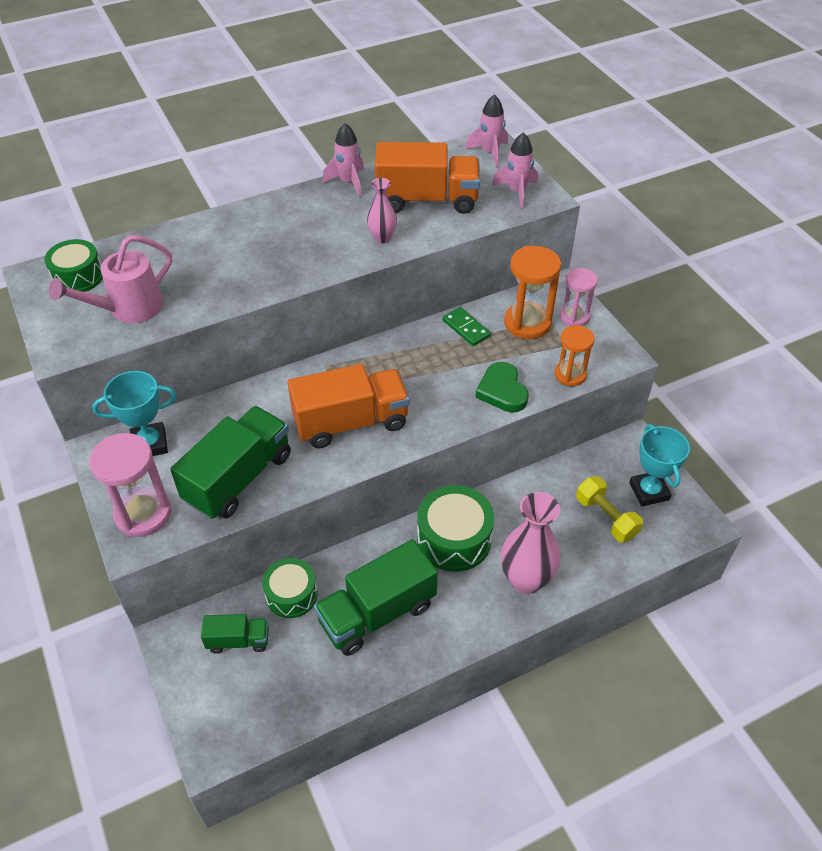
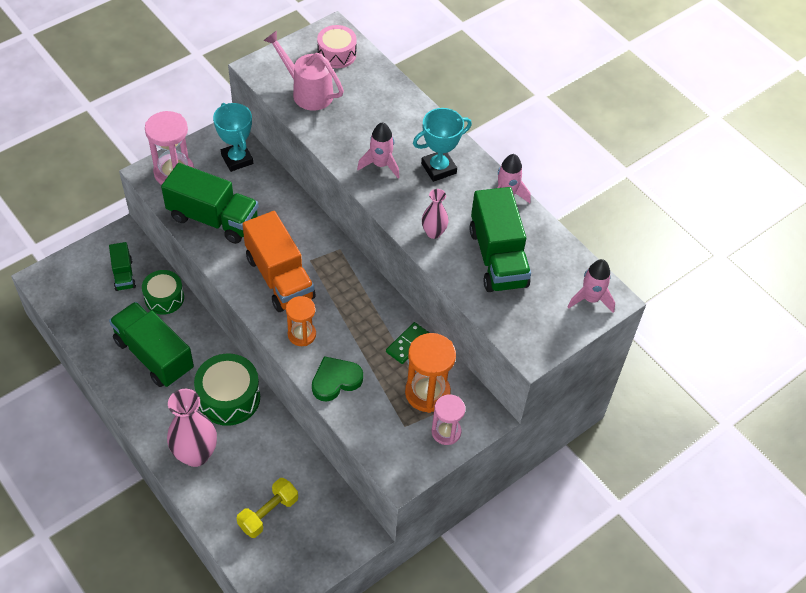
camera: 75 degrees right, 5 degrees up
green drum [44,239,103,292] -> pink drum [317,25,357,68]
orange truck [375,142,480,214] -> green truck [469,187,531,292]
pink rocket [492,132,538,209] -> pink rocket moved to [357,122,400,178]
orange hourglass [554,325,595,386] -> orange hourglass moved to [286,296,316,346]
turquoise trophy [629,424,690,506] -> turquoise trophy moved to [413,108,472,182]

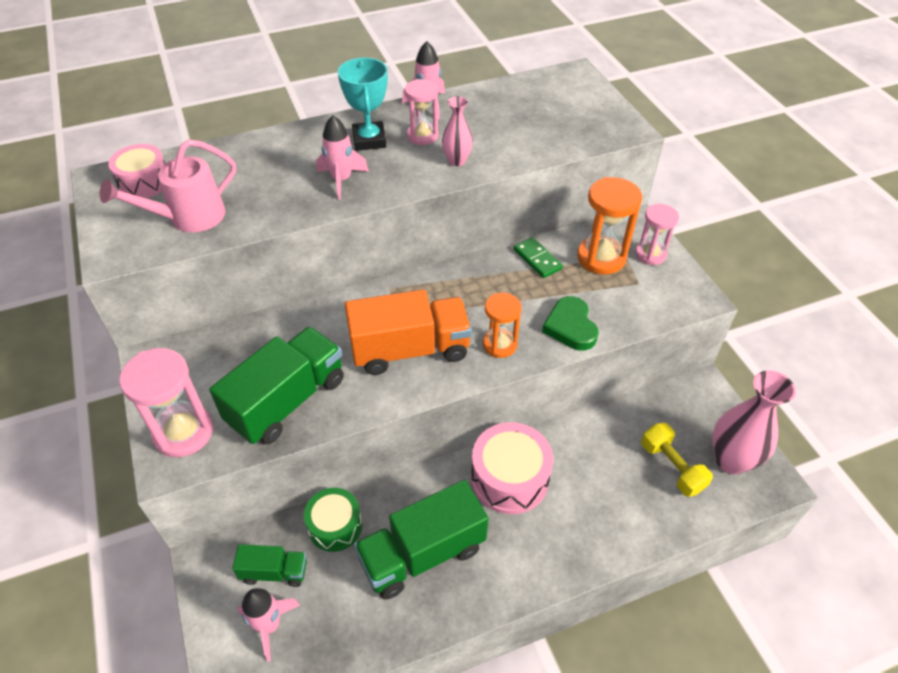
camera: 70 degrees left, 5 degrees down
pink vase [167,389,217,467] -> pink vase moved to [712,370,796,474]
green drum [194,354,260,426] -> pink drum [471,422,553,514]
turquoise trophy [213,103,253,172] -> none
green truck [469,187,531,292] -> none
pink rocket [568,259,615,313] -> pink rocket moved to [237,588,300,662]
none -> pink hourglass [404,79,439,145]

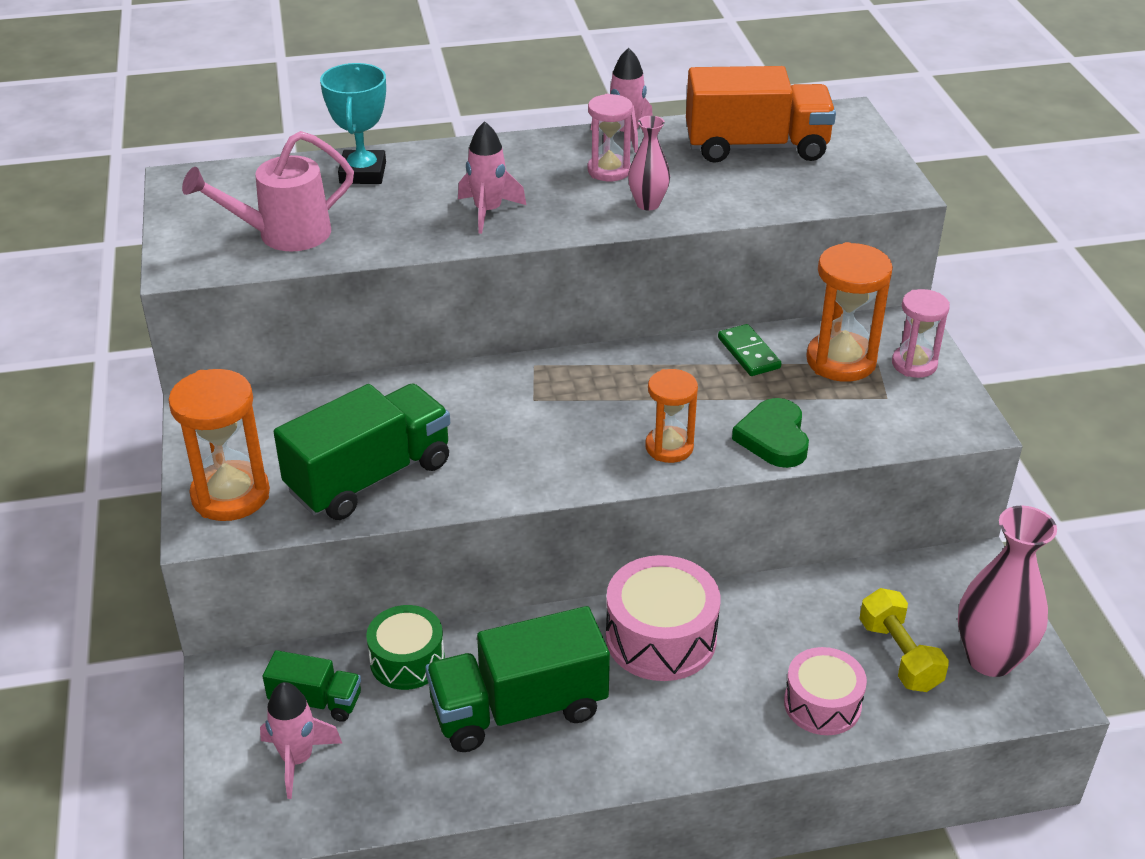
camera: 10 degrees right, 10 degrees down
pink drum [108,144,166,198] -> pink drum moved to [784,647,867,735]
pink hourglass [119,348,213,457] -> orange hourglass [168,369,270,521]
turquoise trophy [338,58,388,151] -> turquoise trophy moved to [320,63,386,184]
orange truck [345,290,472,375] -> orange truck moved to [686,66,836,163]

